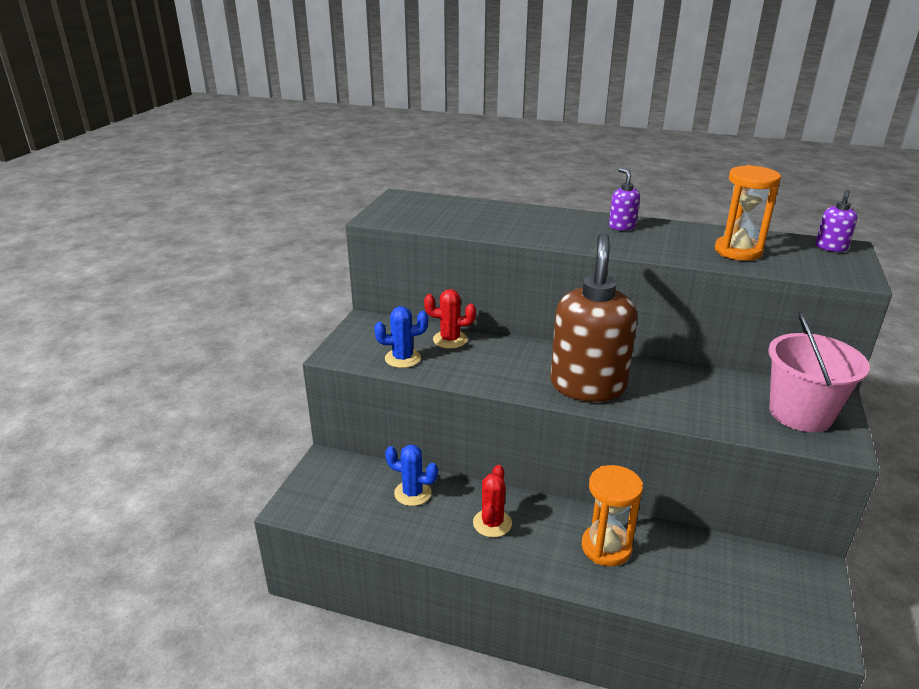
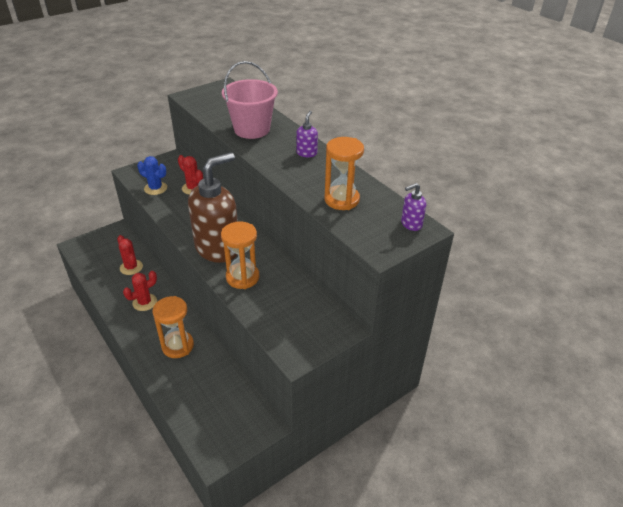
camera: 35 degrees right, 10 degrees up
blue cactus [385,445,438,506] -> red cactus [117,235,143,275]
pink bucket [768,311,870,432] -> pink bucket moved to [222,61,278,139]
none -> orange hourglass [221,221,259,289]

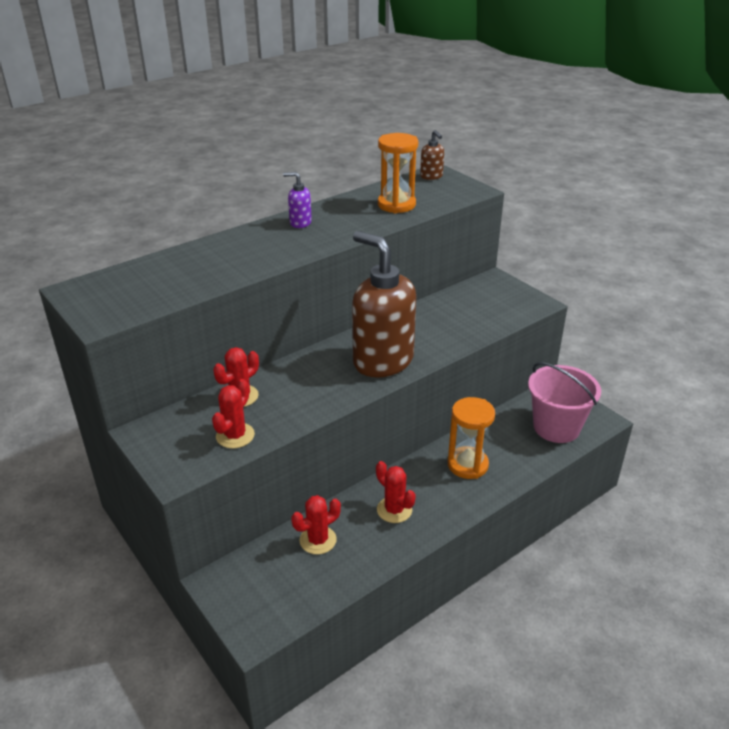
camera: 90 degrees left, 5 degrees down
blue cactus [137,156,167,195] -> red cactus [212,379,255,448]
orange hourglass [221,221,259,289] -> none
pink bucket [222,61,278,139] -> pink bucket moved to [528,362,601,443]
purple soap dispenser [401,183,426,231] -> brown soap dispenser [420,130,444,180]

